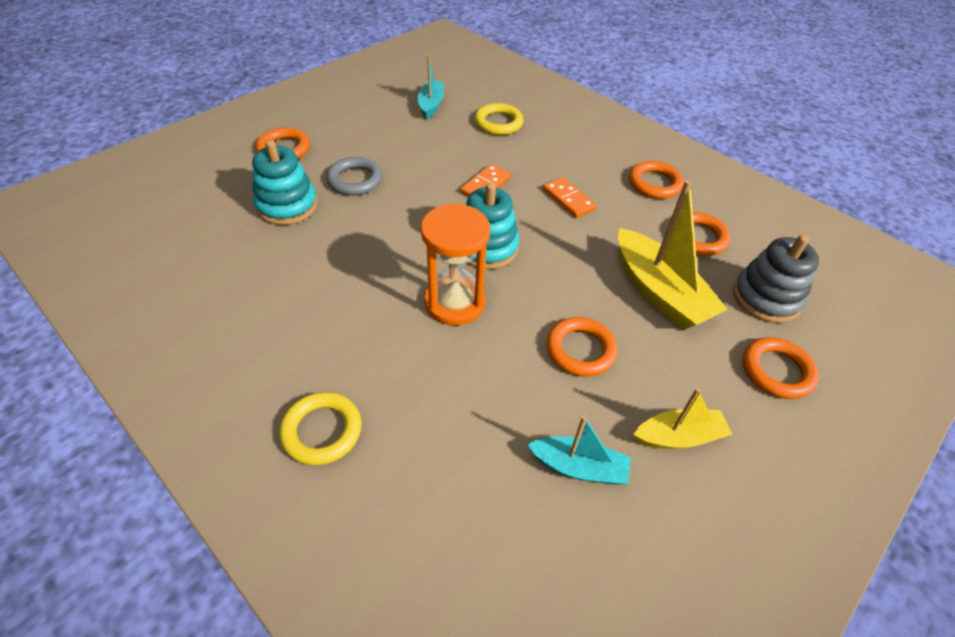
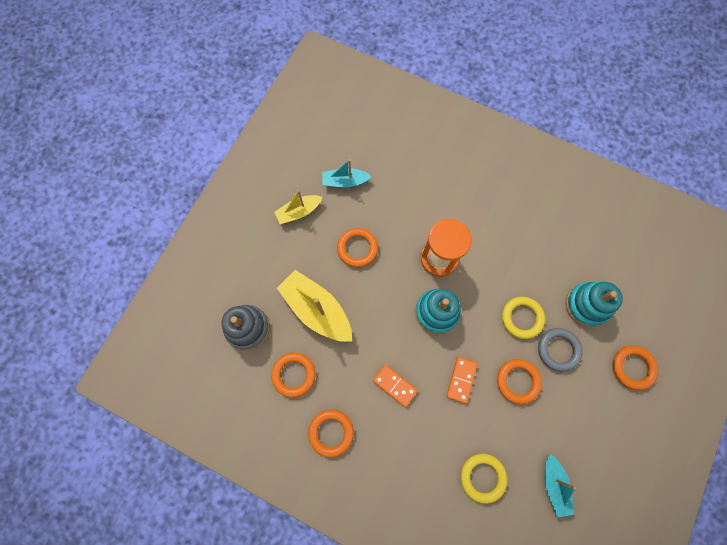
camera: 165 degrees right, 25 degrees up
yellow ring [279,392,362,465] -> yellow ring moved to [502,297,545,339]
orange ring [743,337,819,399] -> orange ring moved to [497,359,542,404]

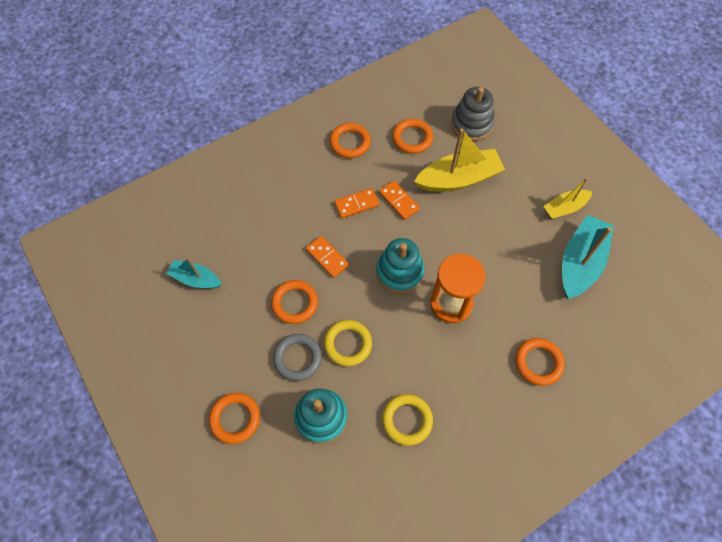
camera: 120 degrees right, 10 degrees down
yellow boat [274,190,323,224] -> yellow boat turned 120 degrees counterclockwise [543,178,593,219]
turquoise boat [322,159,372,188] -> turquoise boat [562,215,614,299], size x1.71
orange ring [337,228,378,267] -> orange ring moved to [515,338,565,386]
yellow ring [461,453,507,504] -> yellow ring moved to [382,394,433,446]
none -> orange domino [379,181,420,220]

